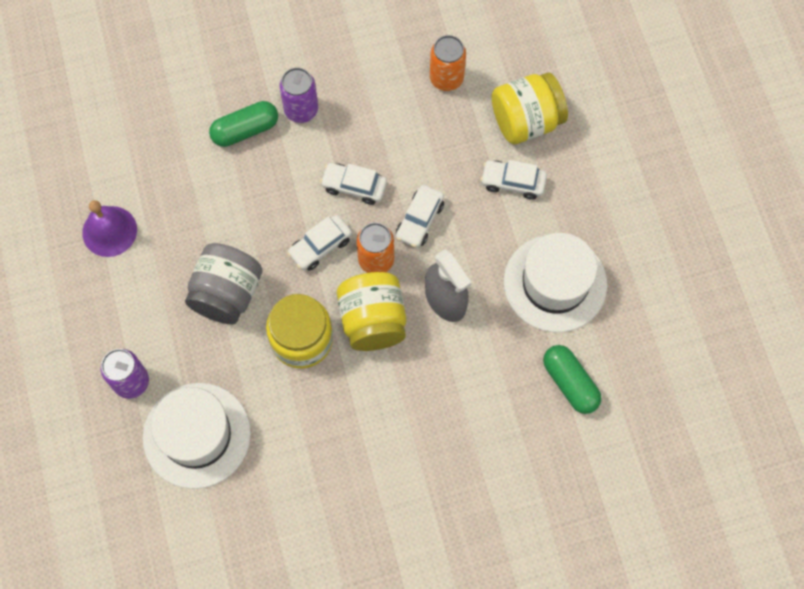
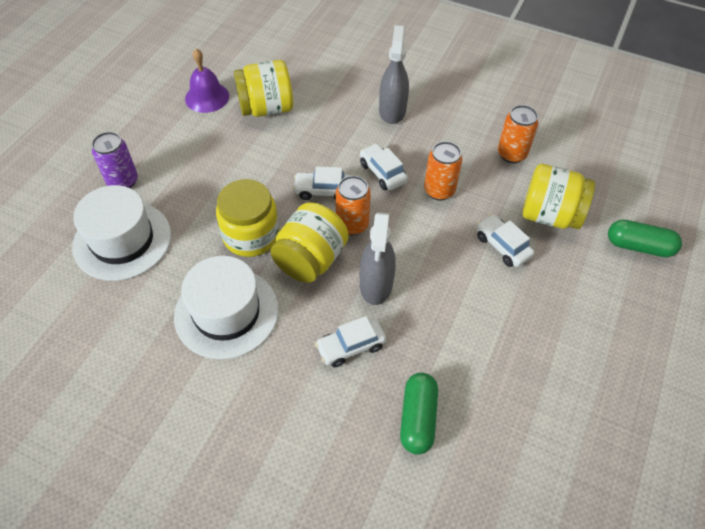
camera: 40 degrees right, 15 degrees down
grey jar [185,243,262,324] -> none
green capsule [209,101,278,147] -> green capsule moved to [608,220,682,257]
purple can [280,68,318,123] -> grey spray bottle [379,25,409,124]
white car [396,185,444,248] -> white car moved to [315,316,386,367]
white hat [504,233,607,332] -> white hat moved to [174,256,279,359]
none -> yellow jar [234,60,293,117]
none -> orange can [424,141,462,200]

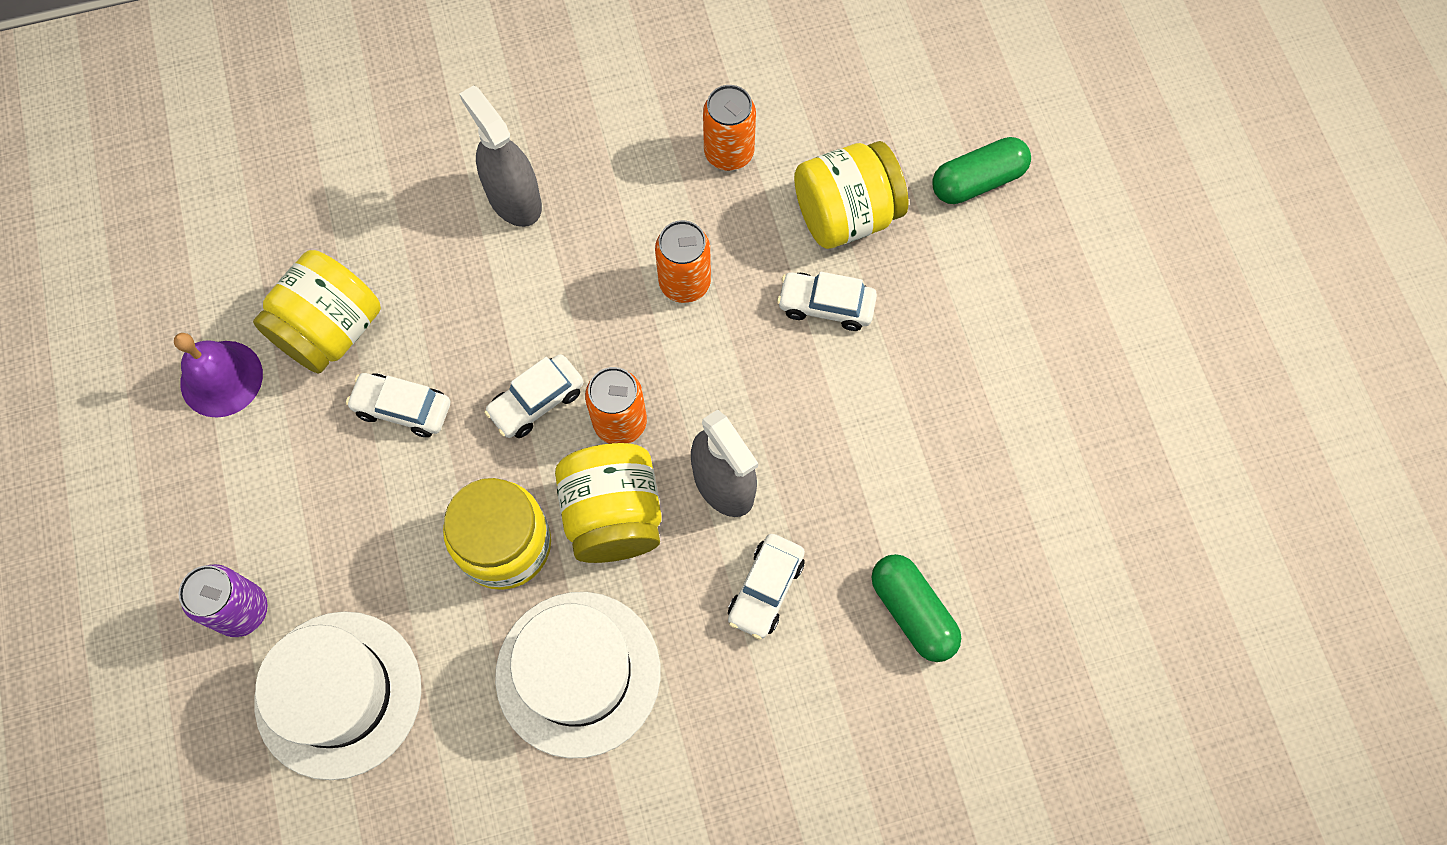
camera: 40 degrees left, 15 degrees up
white car [360,143,408,190] -> white car moved to [346,373,450,437]

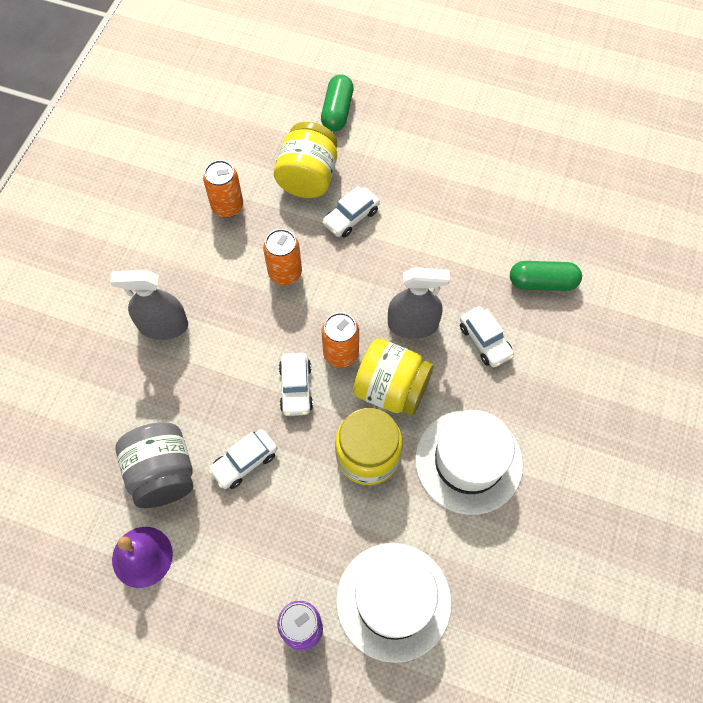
camera: 55 degrees left, 5 degrees down
yellow jar [253,250,381,374] -> grey jar [115,422,193,508]

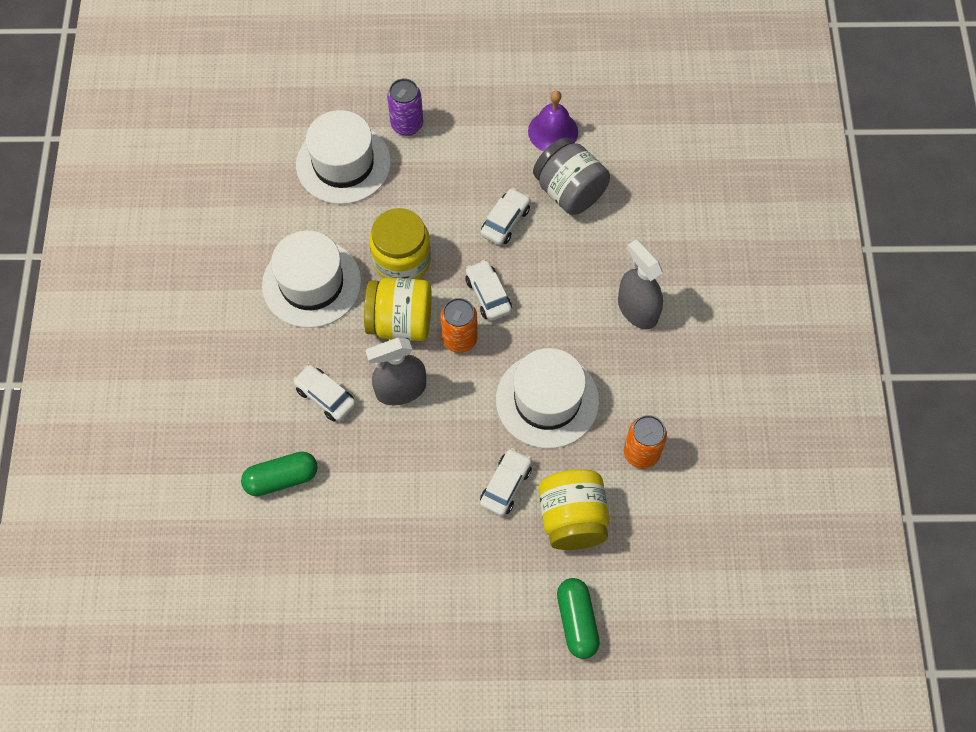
camera: 160 degrees right, 0 degrees up
grey spray bottle [110,270,188,340] -> grey spray bottle turned 105 degrees counterclockwise [618,239,663,329]
orange can [263,229,302,285] -> white hat [496,348,599,449]

